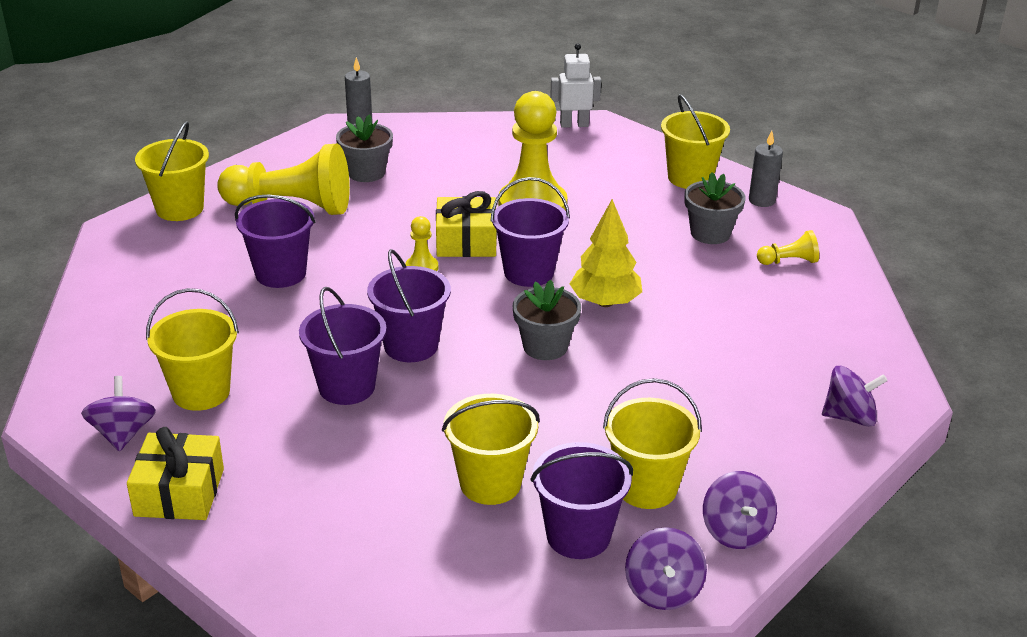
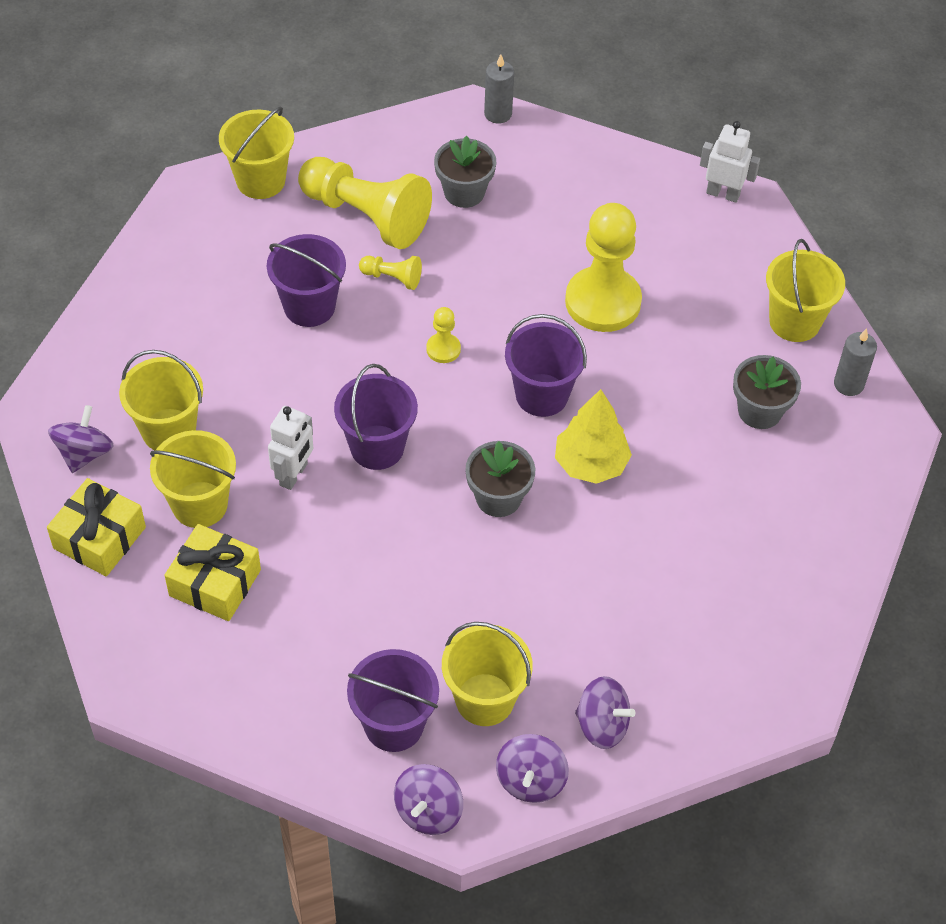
camera: 25 degrees right, 20 degrees up
purple bucket [299,287,387,405] -> white robot [268,406,313,490]
yellow gift [436,191,497,257] -> yellow gift moved to [164,524,261,621]
yellow bucket [442,394,540,505] -> yellow bucket moved to [150,430,236,528]
yellow pawn [757,230,819,265] -> yellow pawn moved to [359,256,422,290]
purple spinning top [822,366,888,427] -> purple spinning top moved to [575,676,635,749]

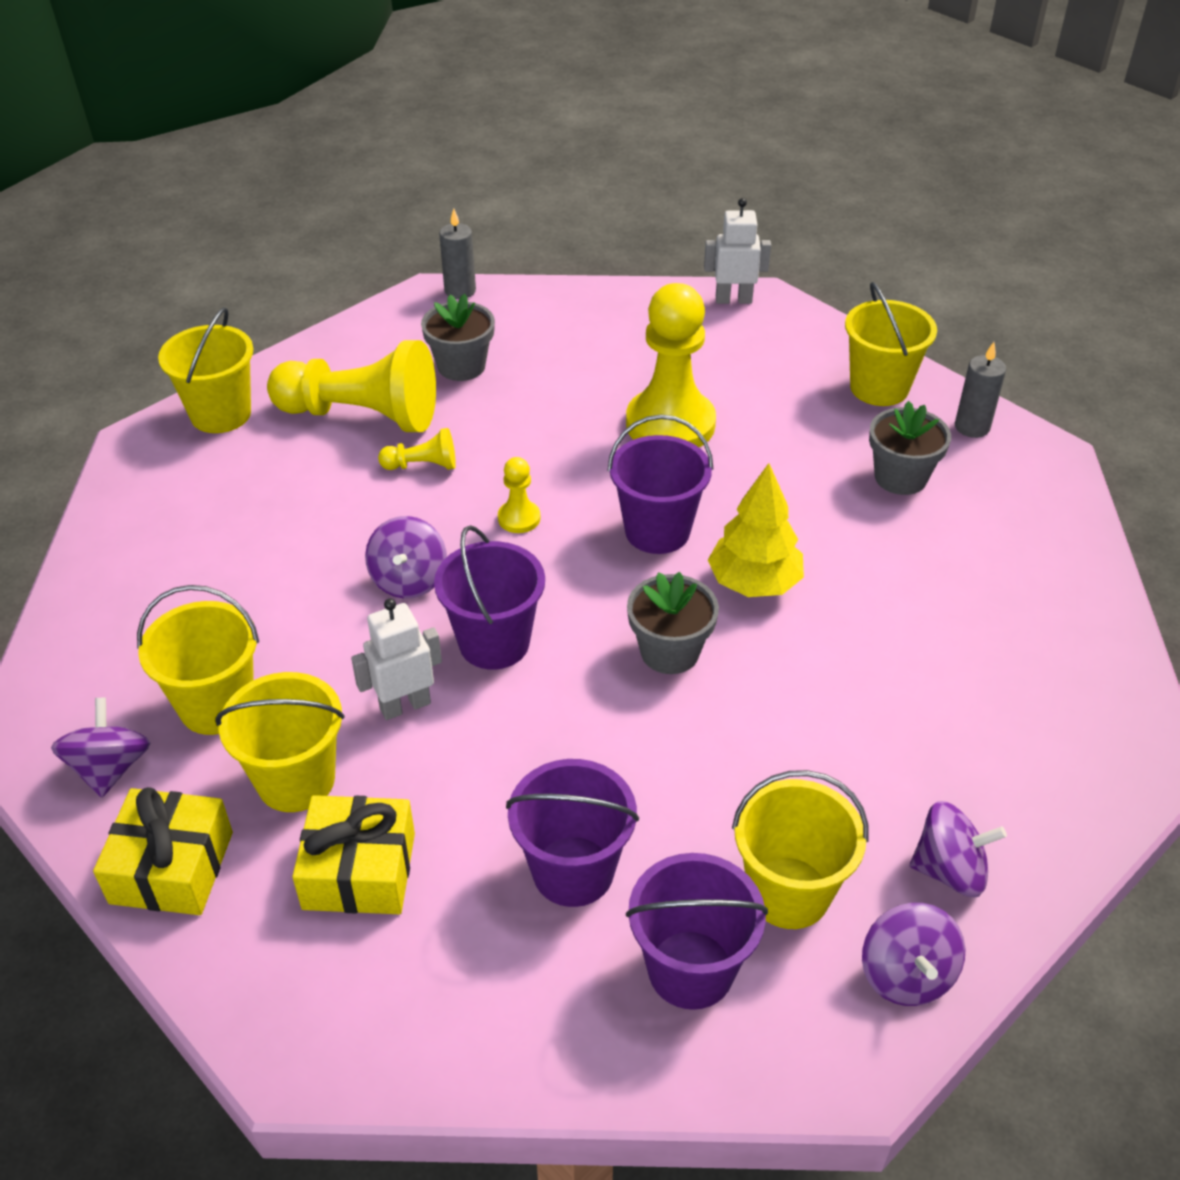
camera: 20 degrees left, 10 degrees down
purple bucket [267,234,346,327] -> purple bucket moved to [506,759,639,907]
white robot [268,406,313,490] -> white robot turned 120 degrees counterclockwise [351,599,442,720]
purple spinning top [394,764,463,835] -> purple spinning top moved to [365,516,447,599]

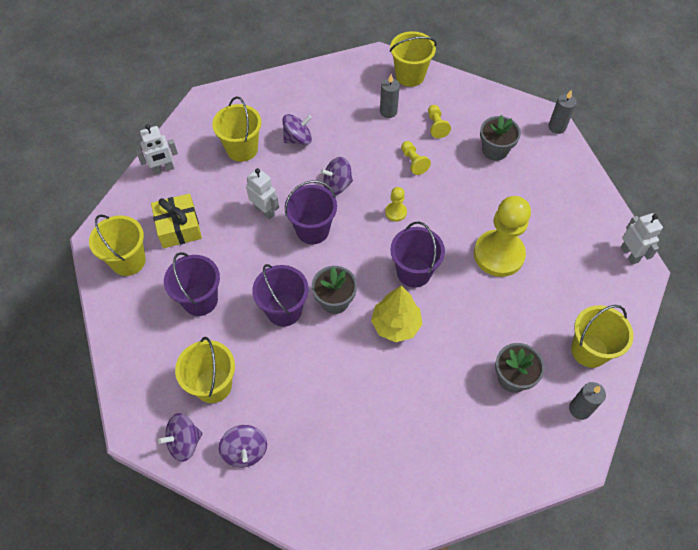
camera: 70 degrees right, 15 degrees up
purple spinning top [51,697,150,797] -> purple spinning top moved to [283,114,312,145]
yellow gift [93,787,233,915] -> white robot [136,124,178,175]
yellow bucket [215,672,345,812] -> yellow bucket moved to [89,215,146,276]
yellow pawn [267,340,436,432] -> yellow pawn [428,105,451,138], size x0.44
purple bucket [626,853,768,1010] -> purple bucket moved to [252,264,309,327]
none -> grey candle [380,74,400,118]

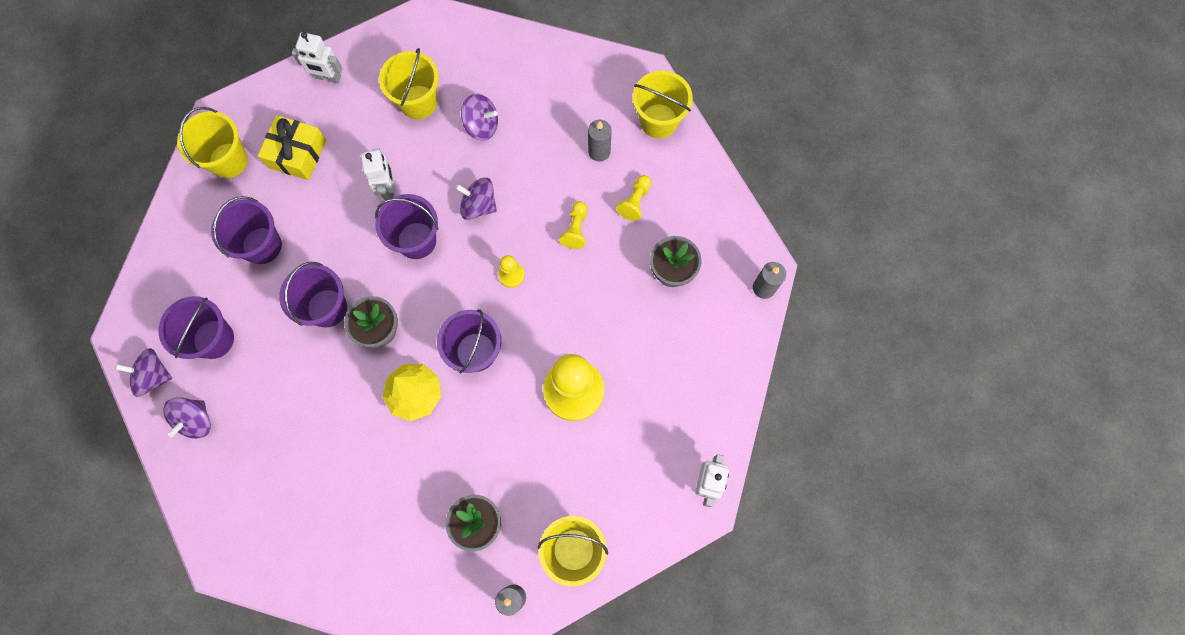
camera: 35 degrees right, 15 degrees up
yellow bucket [175,337,235,403] -> purple bucket [158,296,234,359]

